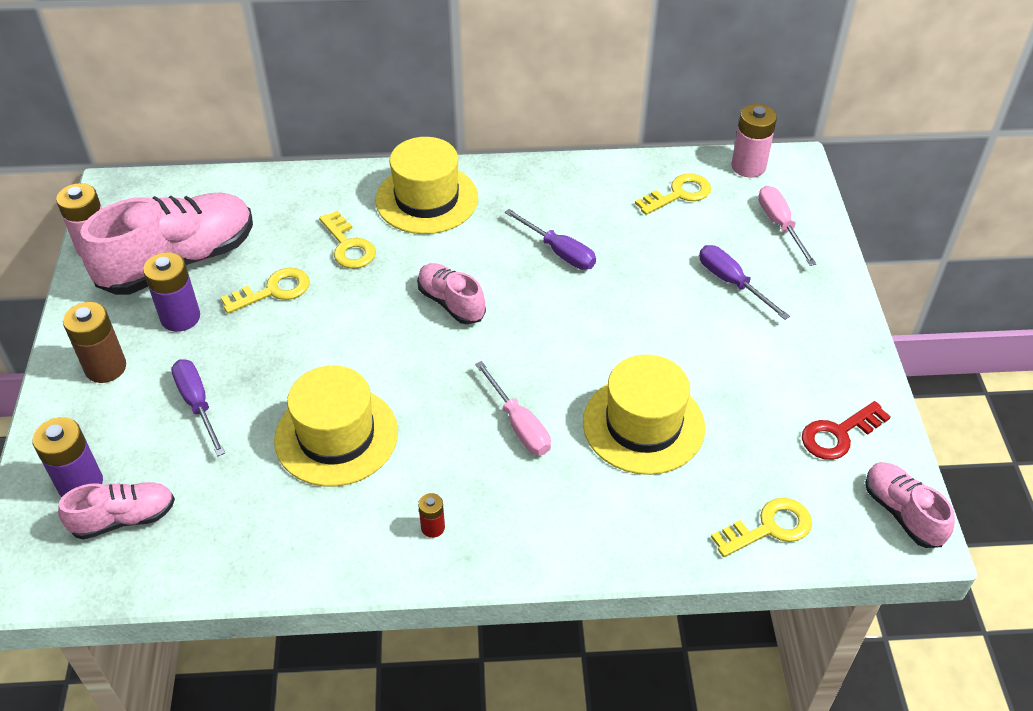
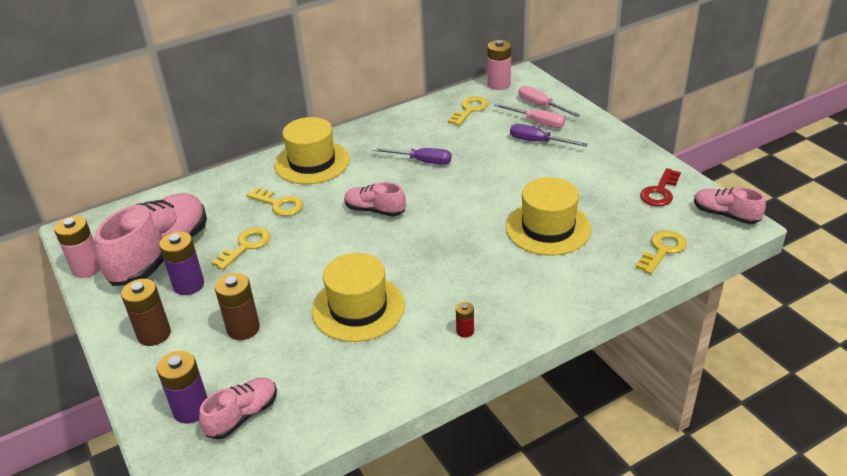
camera: 25 degrees left, 10 degrees down
purple screwdriver [171,359,225,456] -> brown battery [215,273,260,340]
pink screwdriver [475,361,551,455] -> pink screwdriver moved to [494,103,565,128]

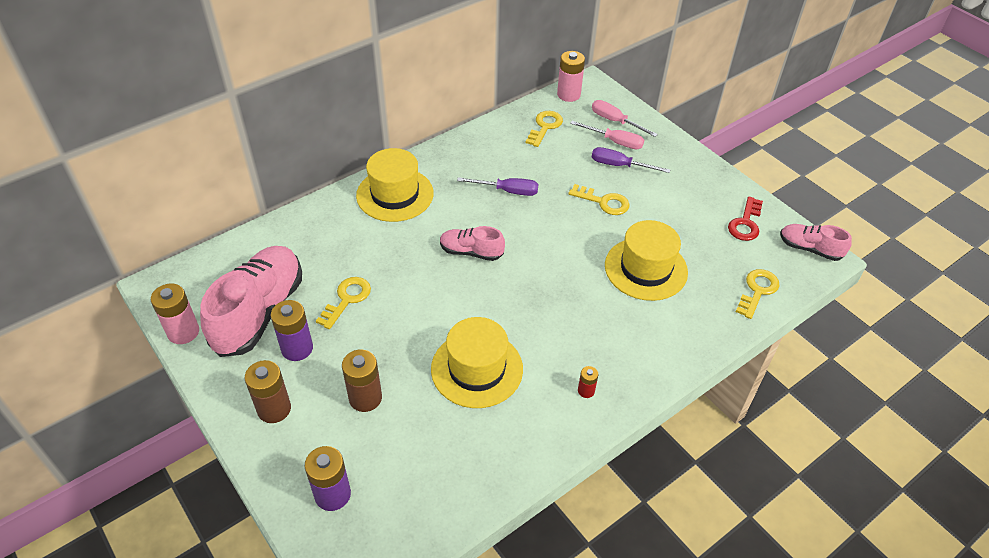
camera: 10 degrees left, 10 degrees up
pink shoe [199,378,277,439] -> none
yellow key [246,187,303,216] -> yellow key moved to [569,184,630,215]

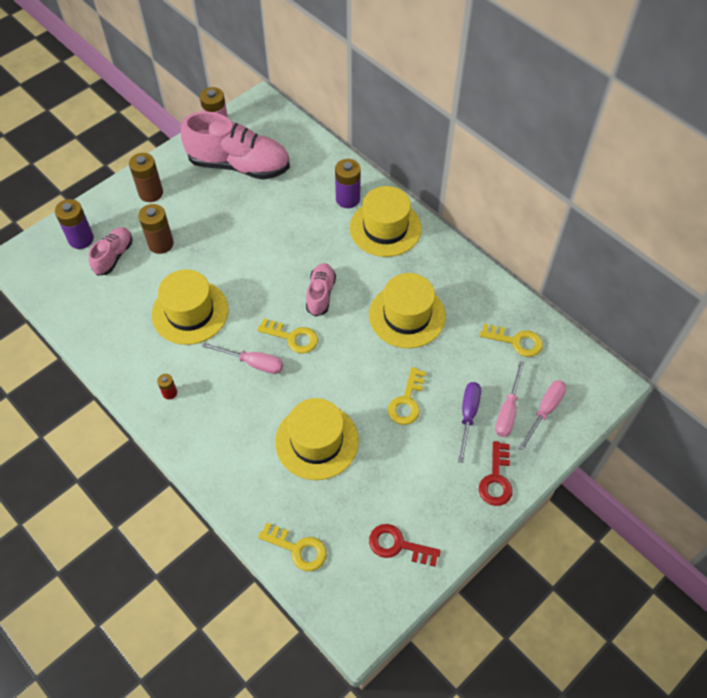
camera: 85 degrees right, 10 degrees up
purple battery [271,300,313,361] -> purple battery moved to [335,159,361,208]
yellow key [316,277,371,329] -> yellow key moved to [257,318,318,353]
purple screwdriver [457,177,538,196] -> yellow hat [369,273,446,348]
pink battery [557,51,585,102] -> none
pink shoe [780,224,852,261] -> pink shoe moved to [89,227,132,276]
none -> pink screwdriver [202,342,283,374]
none -> red key [479,441,512,506]

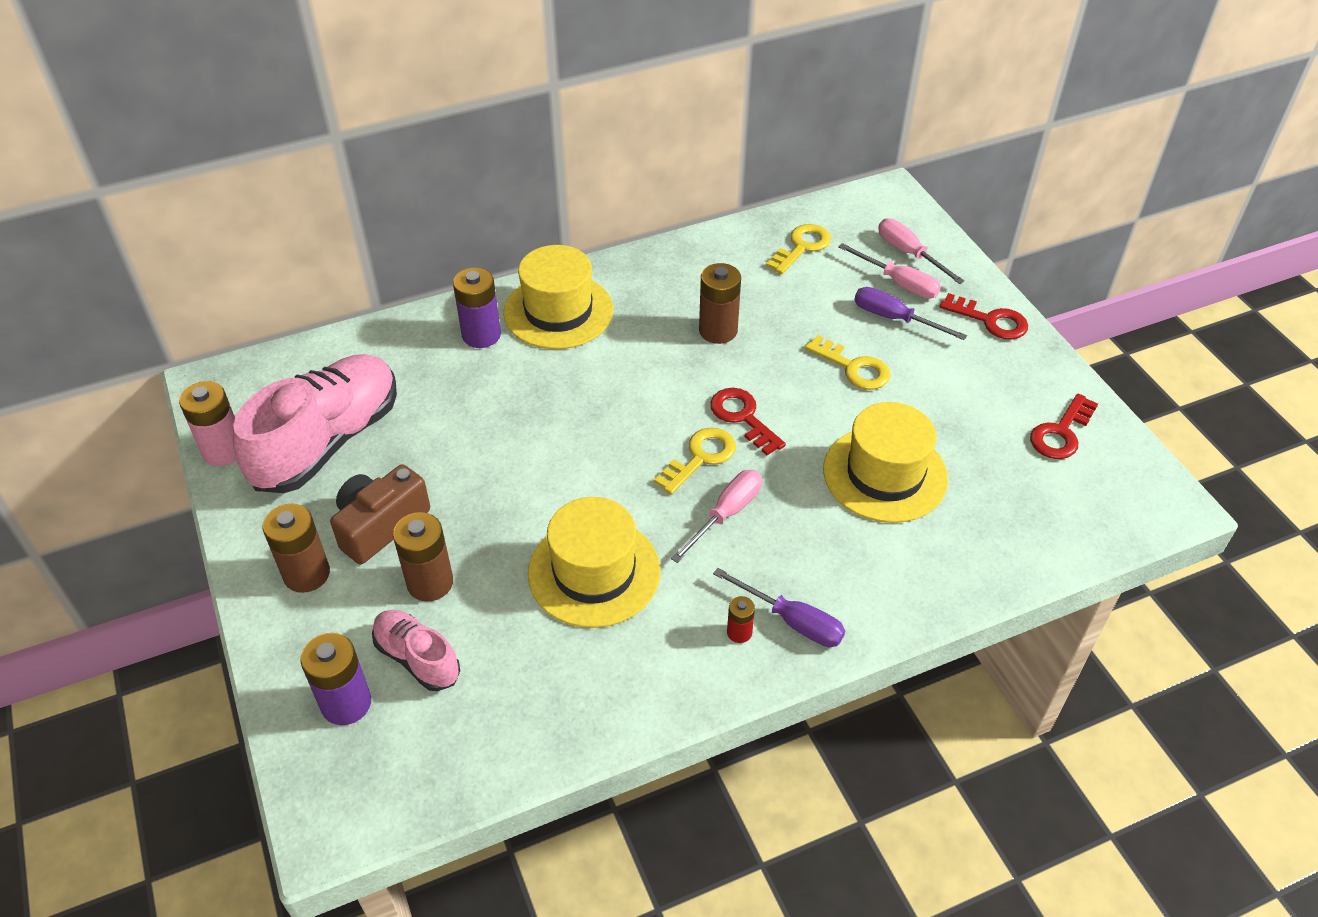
camera: 70 degrees left, 10 degrees down
yellow key [258,523,327,571] -> none
pink shoe [306,263,336,316] -> none
yellow hat [369,273,446,348] -> brown battery [699,263,741,344]
none -> brown camera [330,464,430,564]
none -> red key [710,388,786,455]
none -> purple screwdriver [713,568,845,647]

